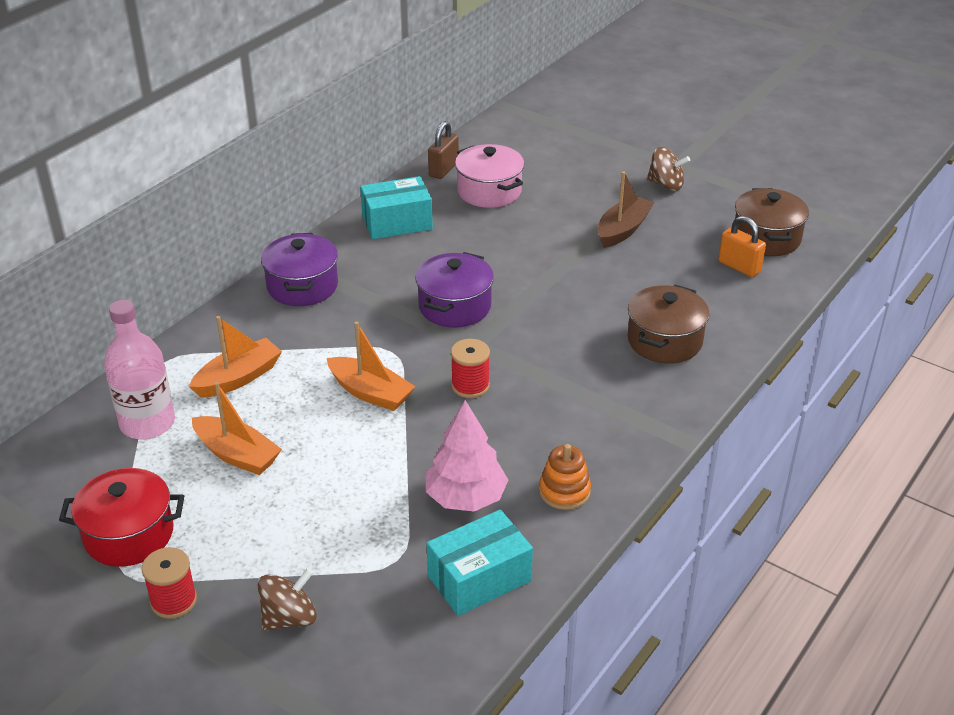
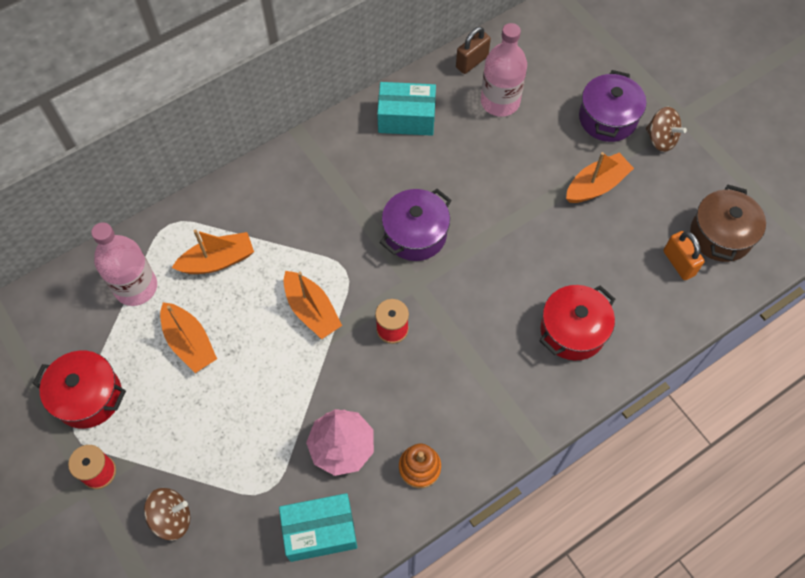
camera: 20 degrees right, 25 degrees up
purple pot [261,233,338,306] -> purple pot moved to [579,70,646,142]
pink pot [455,144,524,208] -> pink bottle [481,23,527,117]
brown boat [598,171,655,248] -> orange boat [566,152,634,203]
brown pot [628,285,710,363] -> red pot [540,285,615,360]

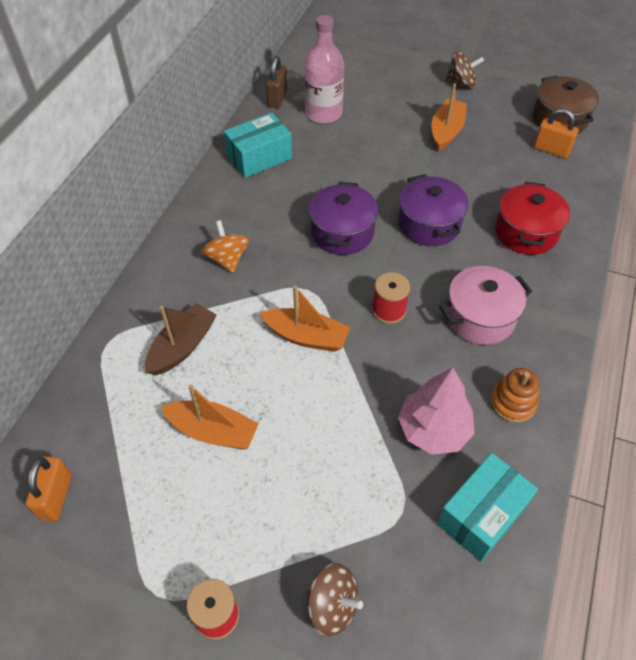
camera: 35 degrees left, 10 degrees down
red pot [32,351,126,429] -> none
pink bottle [91,222,157,306] -> none
brown spinning top [144,488,190,540] -> brown spinning top turned 75 degrees clockwise [306,563,363,636]
orange boat [172,230,254,274] -> brown boat [145,303,217,376]
purple pot [579,70,646,142] -> purple pot moved to [398,174,468,246]
none -> orange padlock [26,456,72,521]
none -> orange spinning top [201,220,249,273]
none -> pink pot [440,266,532,345]

